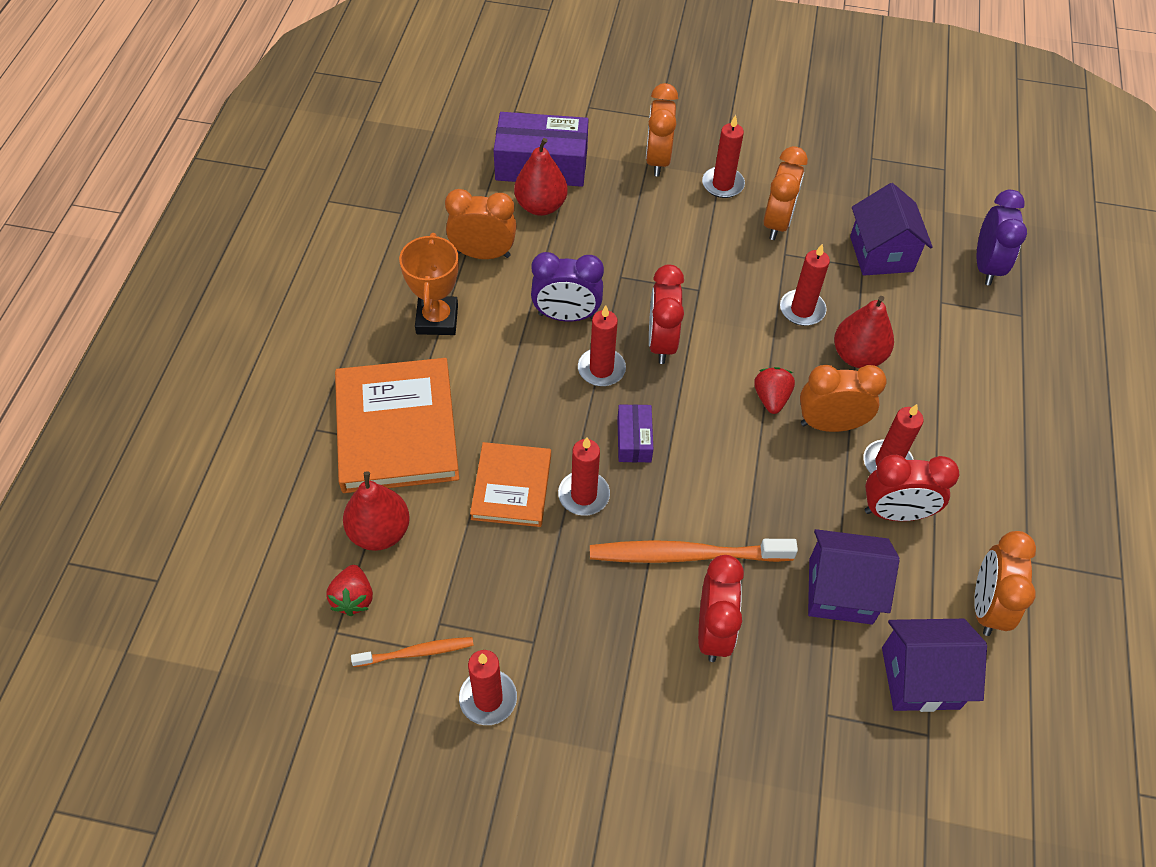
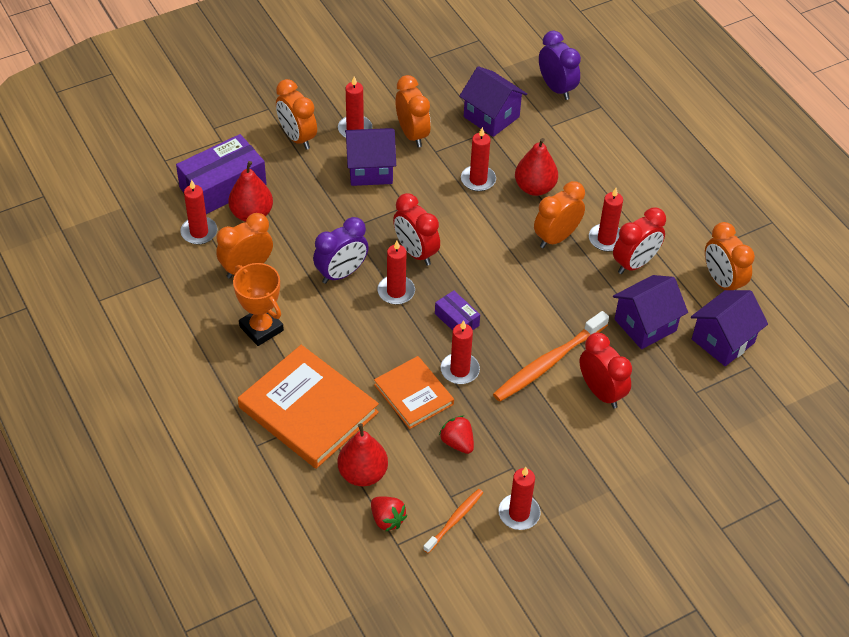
camera: 40 degrees left, 5 degrees down
red strawberry [754,367,795,414] -> red strawberry moved to [439,416,474,454]
none -> red candle [180,180,217,245]
none -> purple house [345,128,396,186]

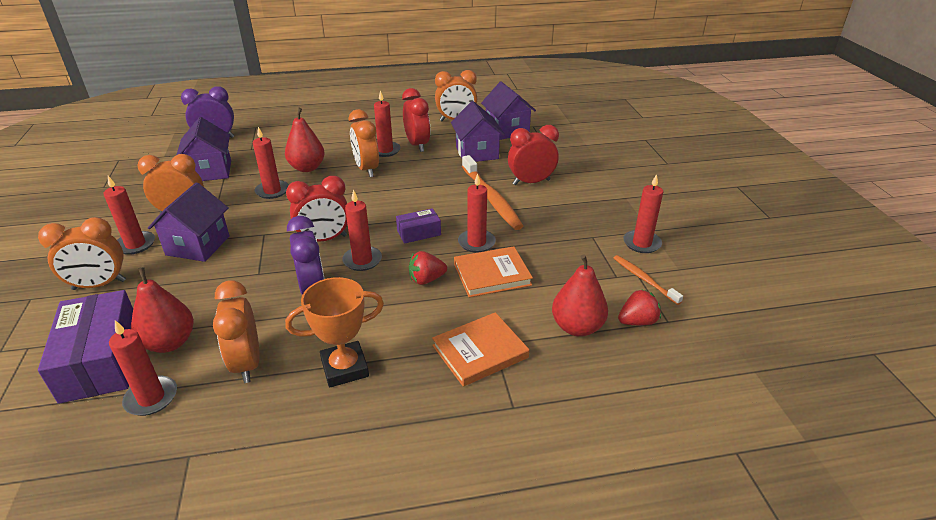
camera: 70 degrees left, 15 degrees down
orange book [238,345,379,469] -> orange book [432,312,529,387], size x0.60
red strawberry [439,416,474,454] -> red strawberry moved to [409,251,447,285]
purple house [459,66,527,137] -> purple house turned 75 degrees counterclockwise [176,117,231,181]

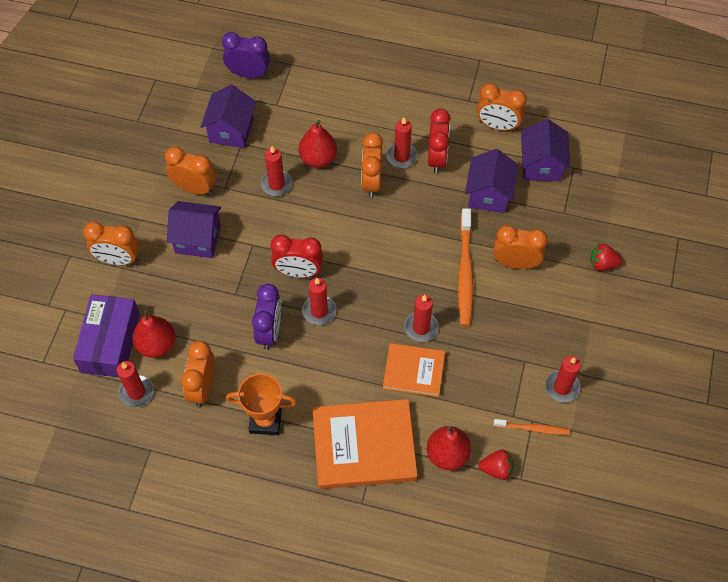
camera: 25 degrees right, 25 degrees up
red candle [104,176,155,255] -> none
purple house [148,182,229,262] -> purple house turned 60 degrees clockwise [167,201,221,258]
purple box [396,208,441,244] -> none
red strawberry [409,251,447,285] -> red strawberry moved to [590,244,622,271]
orange book [432,312,529,387] -> orange book [312,399,418,489], size x1.67
red clock [508,125,559,185] -> orange clock [493,225,548,269]
orange toothbrush [614,255,683,305] -> orange toothbrush turned 105 degrees clockwise [493,419,570,435]

